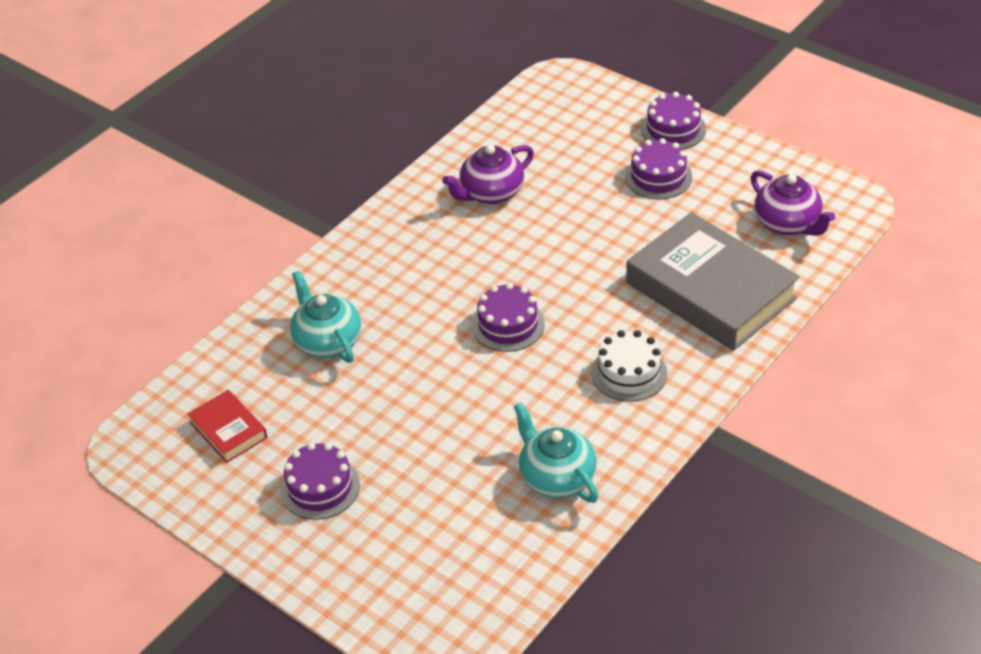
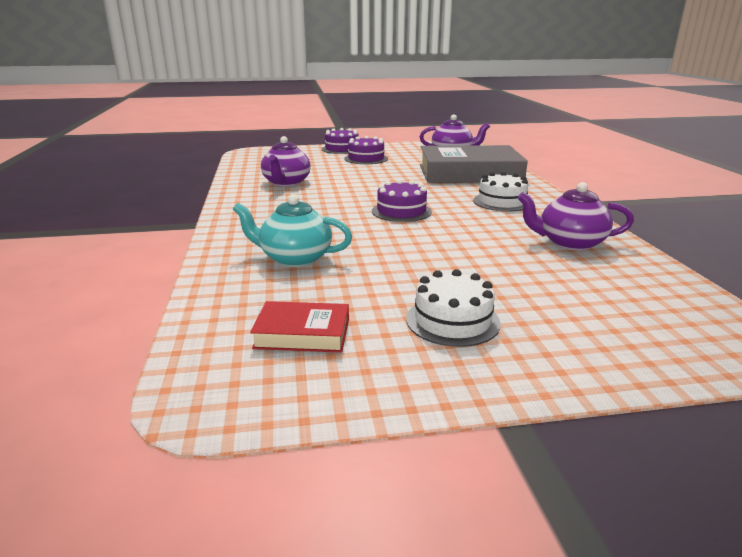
camera: 50 degrees left, 20 degrees down
purple cake [280,443,360,520] -> white cake [406,269,501,347]
turquoise teapot [513,402,598,503] -> purple teapot [518,182,634,251]

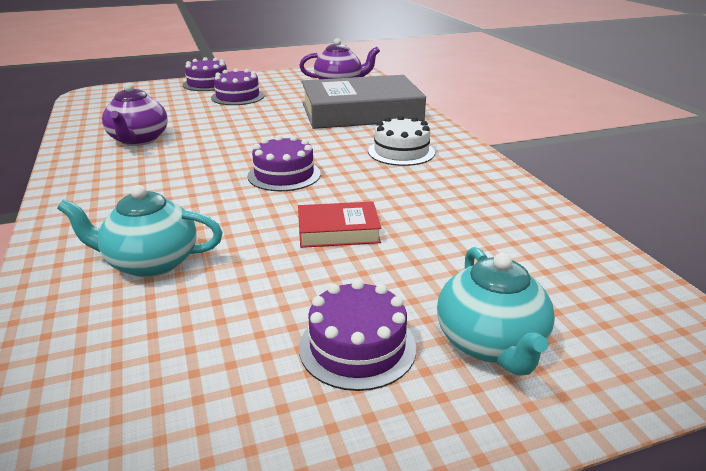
camera: 10 degrees left, 5 degrees up
red book [250,301,349,353] -> red book moved to [298,201,381,248]
white cake [406,269,501,347] -> purple cake [299,280,416,391]
purple teapot [518,182,634,251] -> none
none -> turquoise teapot [437,247,555,376]

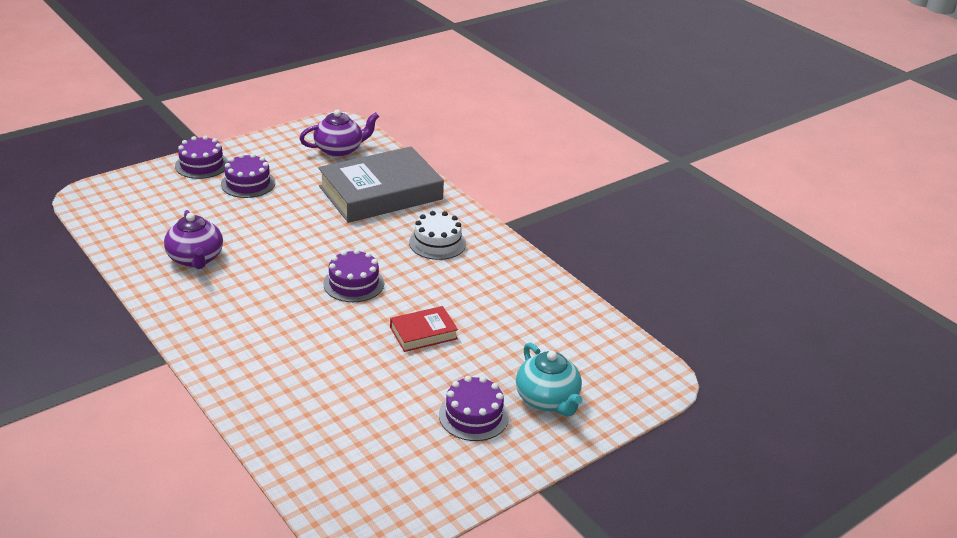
camera: 20 degrees left, 5 degrees up
turquoise teapot [57,185,223,277] -> none

